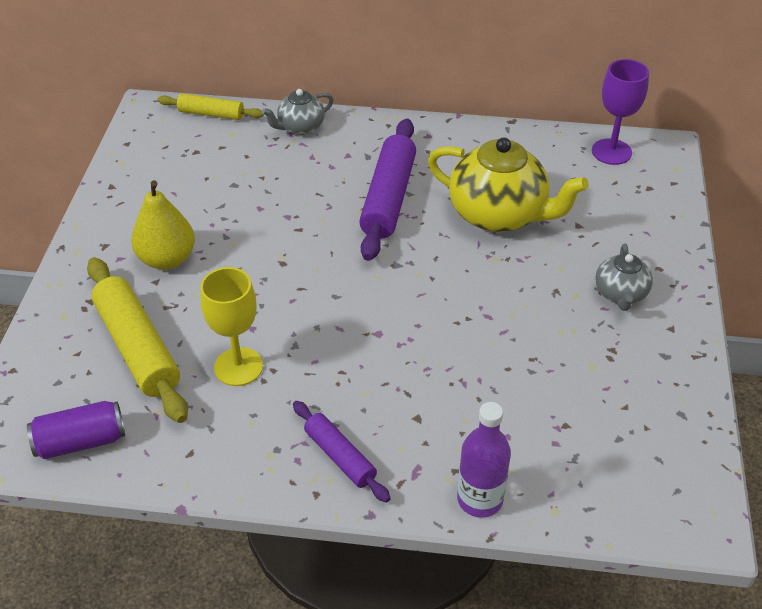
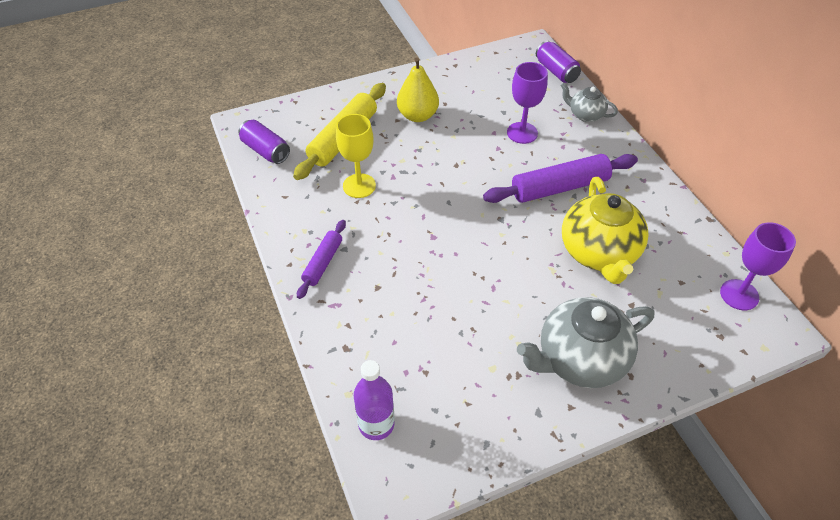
camera: 60 degrees right, 5 degrees up
yellow rolling pin [158,93,264,120] -> purple can [536,41,581,83]
purple bottle [457,402,511,518] -> purple bottle moved to [354,360,394,440]
grey teapot [595,244,653,311] -> grey teapot [517,297,655,388], size x1.90
none -> purple goblet [507,62,548,144]

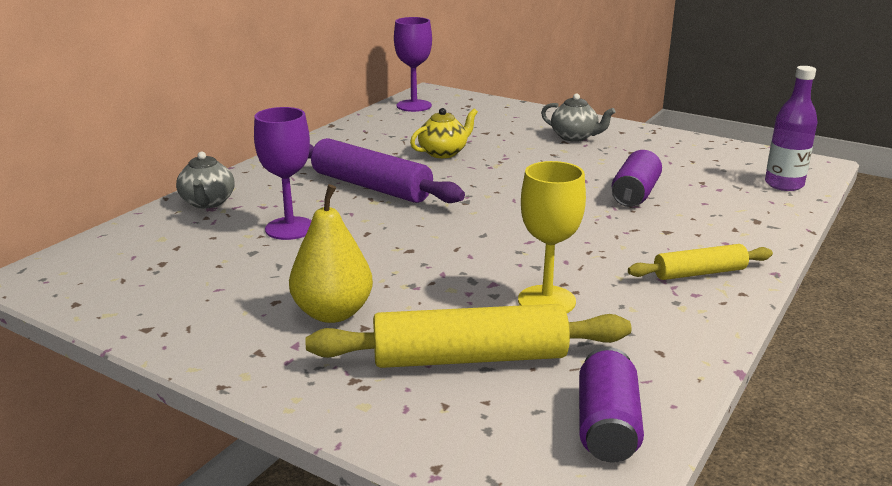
camera: 125 degrees left, 25 degrees down
purple rolling pin [297,220,346,299] -> yellow rolling pin [628,244,773,280]
grey teapot [517,297,655,388] -> grey teapot [541,93,616,142], size x0.53
purple can [536,41,581,83] -> purple can moved to [612,150,662,207]
yellow teapot [562,177,649,284] -> yellow teapot [410,108,478,158], size x0.53

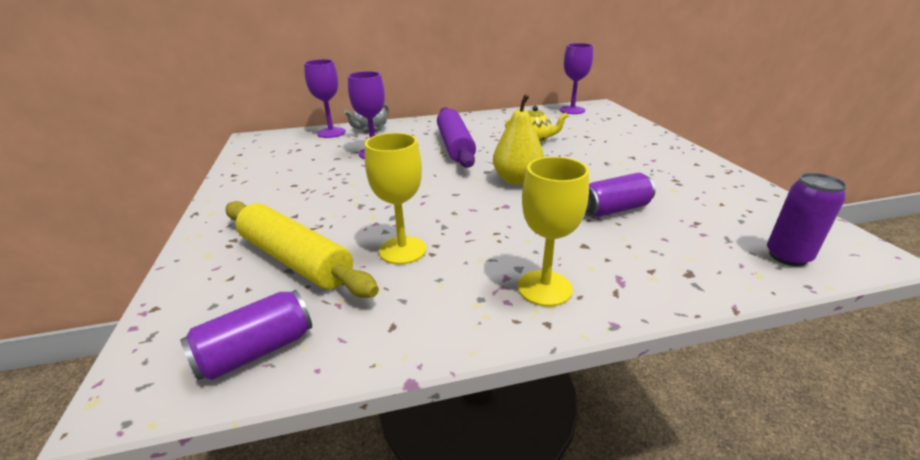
camera: 45 degrees right, 5 degrees up
yellow pear [289,184,373,323] -> yellow pear moved to [493,94,544,185]
grey teapot [541,93,616,142] -> none
yellow rolling pin [628,244,773,280] -> yellow goblet [518,157,589,307]
purple bottle [765,66,818,191] -> purple can [767,173,847,266]
none -> purple goblet [304,59,346,138]

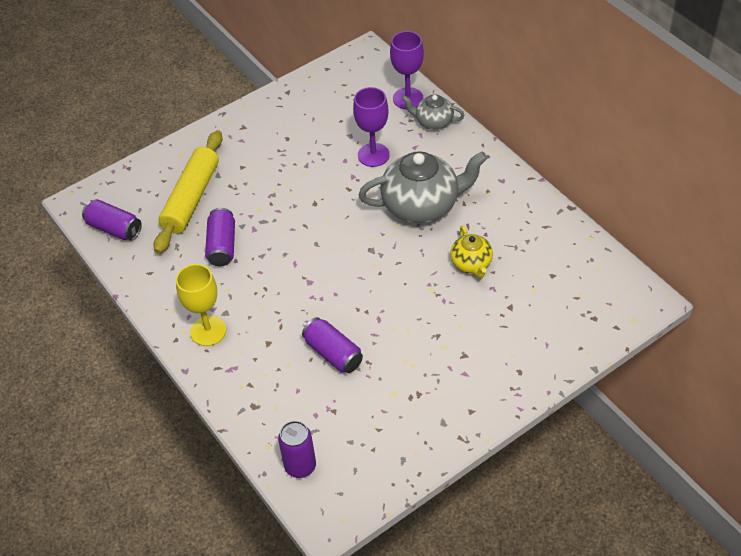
camera: 70 degrees right, 20 degrees up
yellow goblet [365,133,426,265] -> purple can [205,208,235,266]
purple rolling pin [437,107,476,168] -> grey teapot [359,151,487,224]
yellow pear [493,94,544,185] -> none
purple goblet [560,43,593,114] -> none

